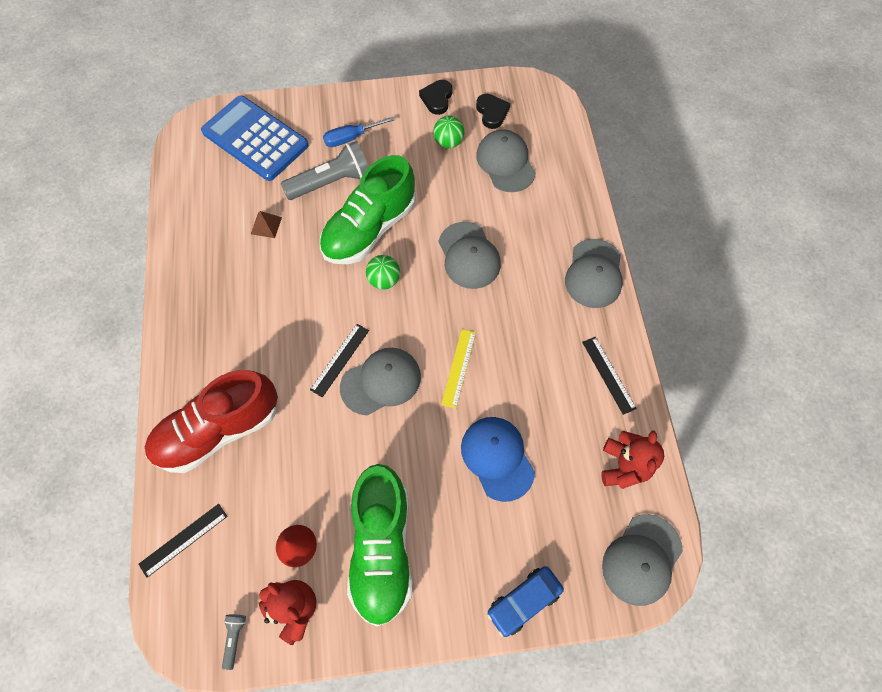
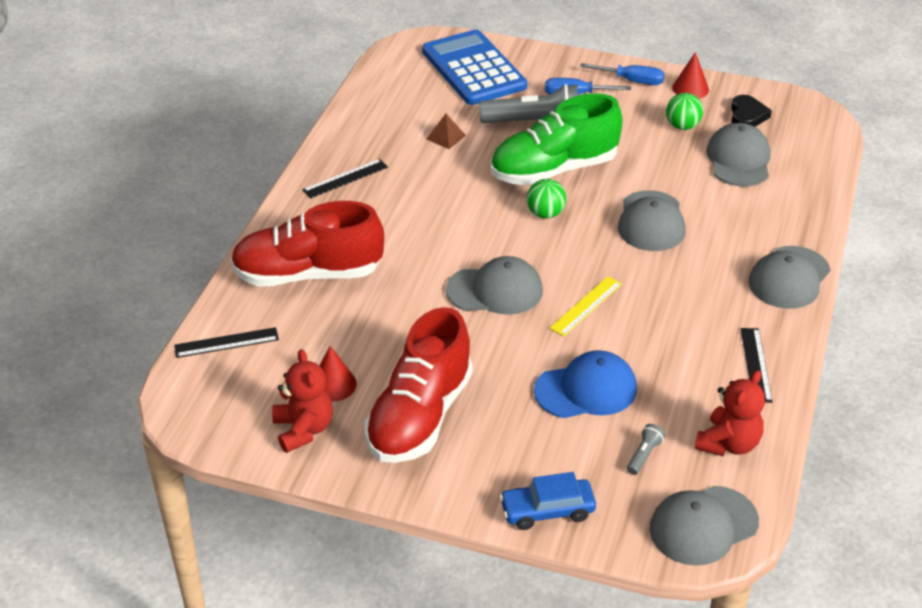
camera: 25 degrees right, 25 degrees down
grey flashlight [222,614,246,670] -> grey flashlight moved to [627,424,665,475]
black ruler [310,324,369,397] -> black ruler moved to [303,159,388,198]
green shoe [347,464,413,627] -> red shoe [365,307,473,463]
black heart [419,80,452,115] -> red cone [672,52,709,99]
blue cap [461,417,535,502] -> blue cap turned 75 degrees clockwise [534,350,637,418]
none -> blue screwdriver [580,63,665,85]

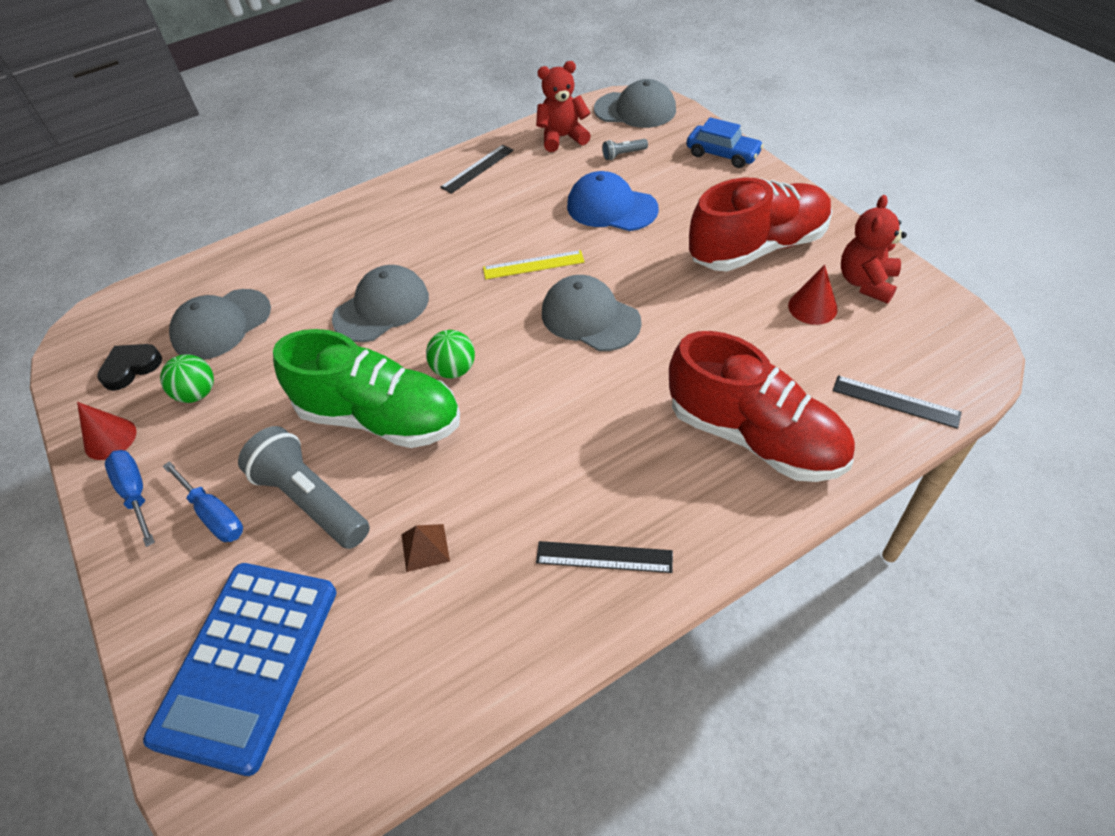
camera: 135 degrees left, 10 degrees up
grey cap [748,246,831,309] -> none

